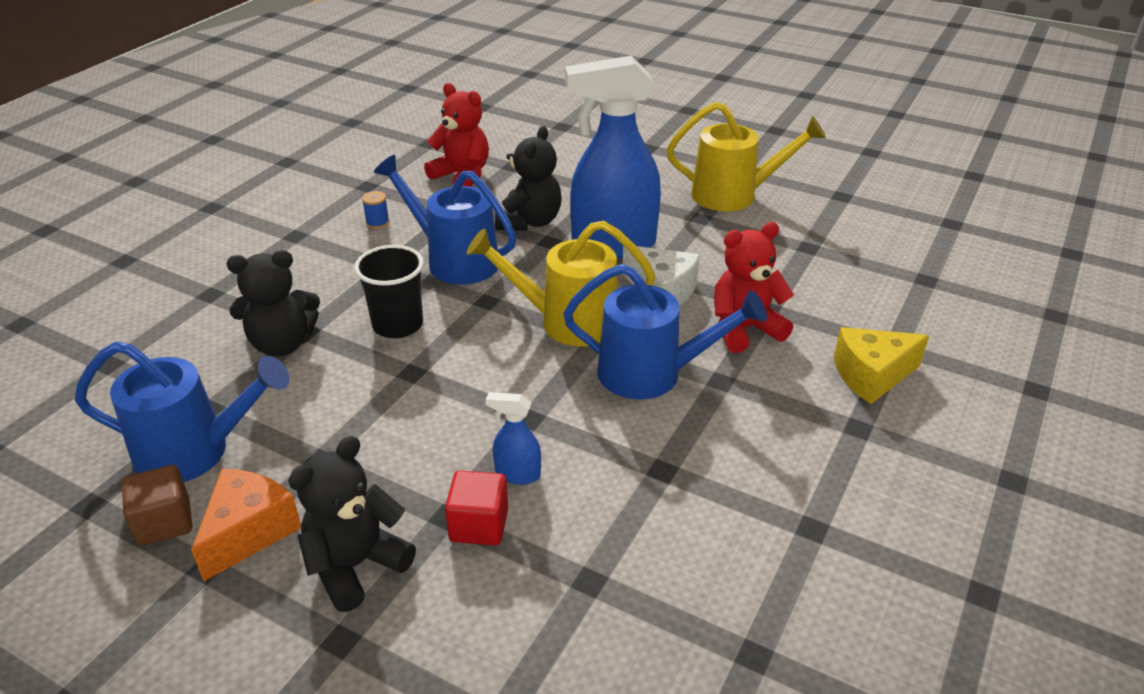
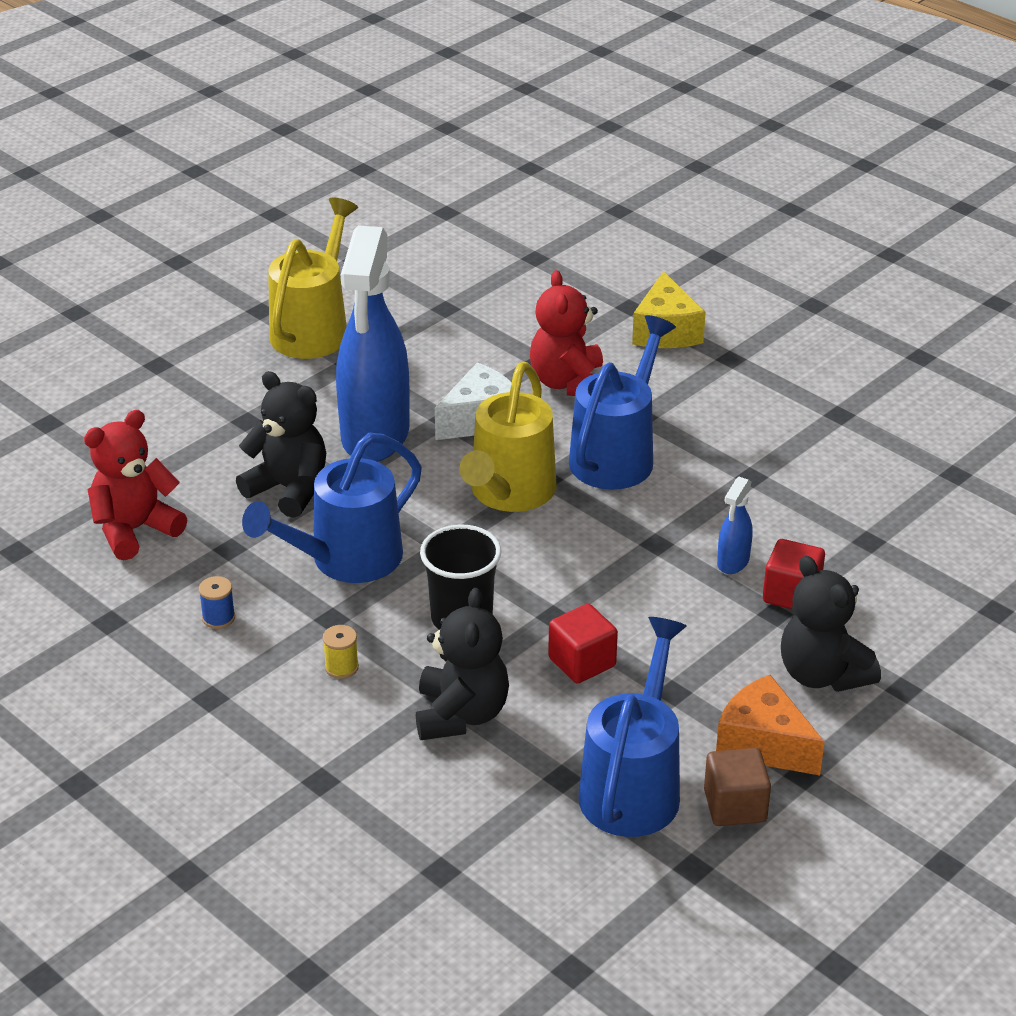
camera: 75 degrees left, 0 degrees up
none -> yellow spool [323,625,359,679]
none -> red cube [548,604,618,683]

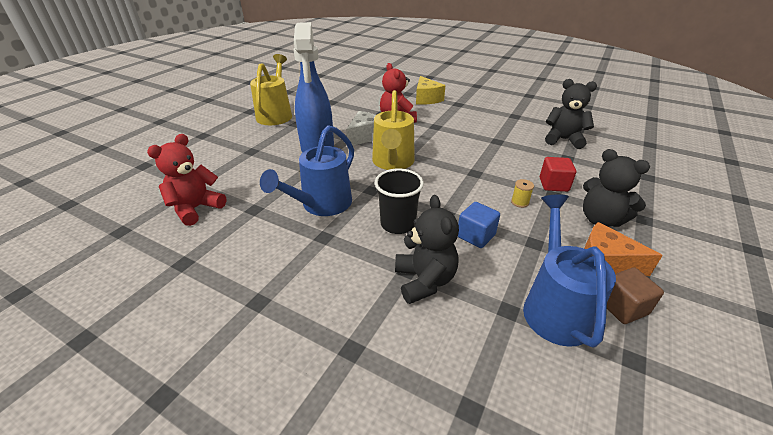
camera: 15 degrees left, 0 degrees up
blue spool [199,576,235,629] -> none
black teddy bear [236,371,326,518] -> black teddy bear moved to [545,79,597,149]
yellow spool [323,625,359,679] -> yellow spool moved to [511,179,534,208]
red cube [548,604,618,683] -> blue cube [458,202,500,248]
blue watering can [569,315,676,490] -> none
blue spray bottle [717,477,752,574] -> none

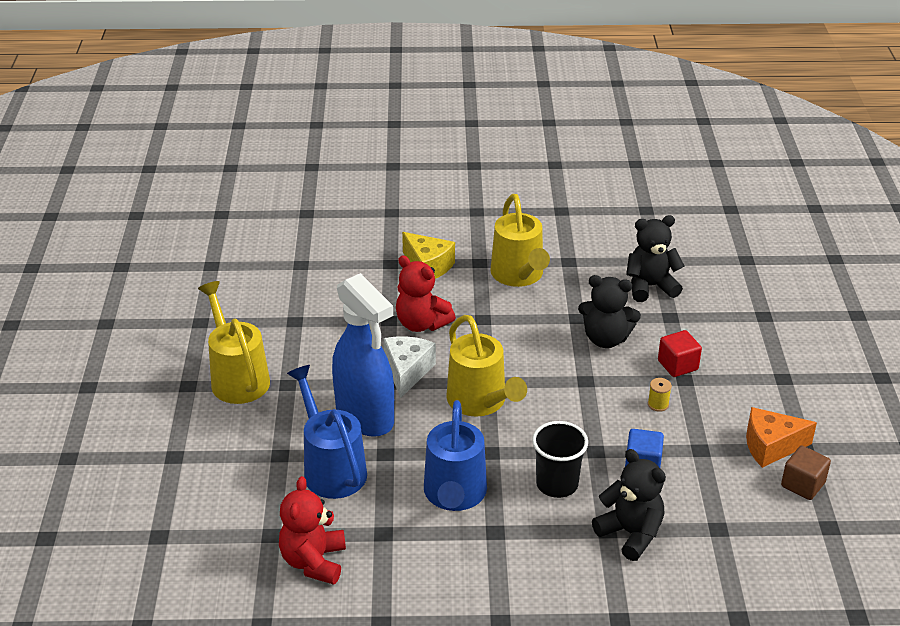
camera: 30 degrees left, 0 degrees up
blue watering can [523,194,616,348] -> blue watering can moved to [287,365,367,499]
black teddy bear [583,149,650,227] -> black teddy bear moved to [578,275,641,348]
none -> yellow watering can [490,194,550,287]

